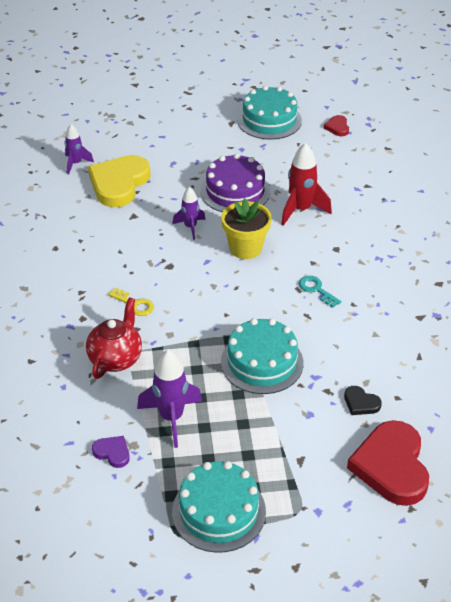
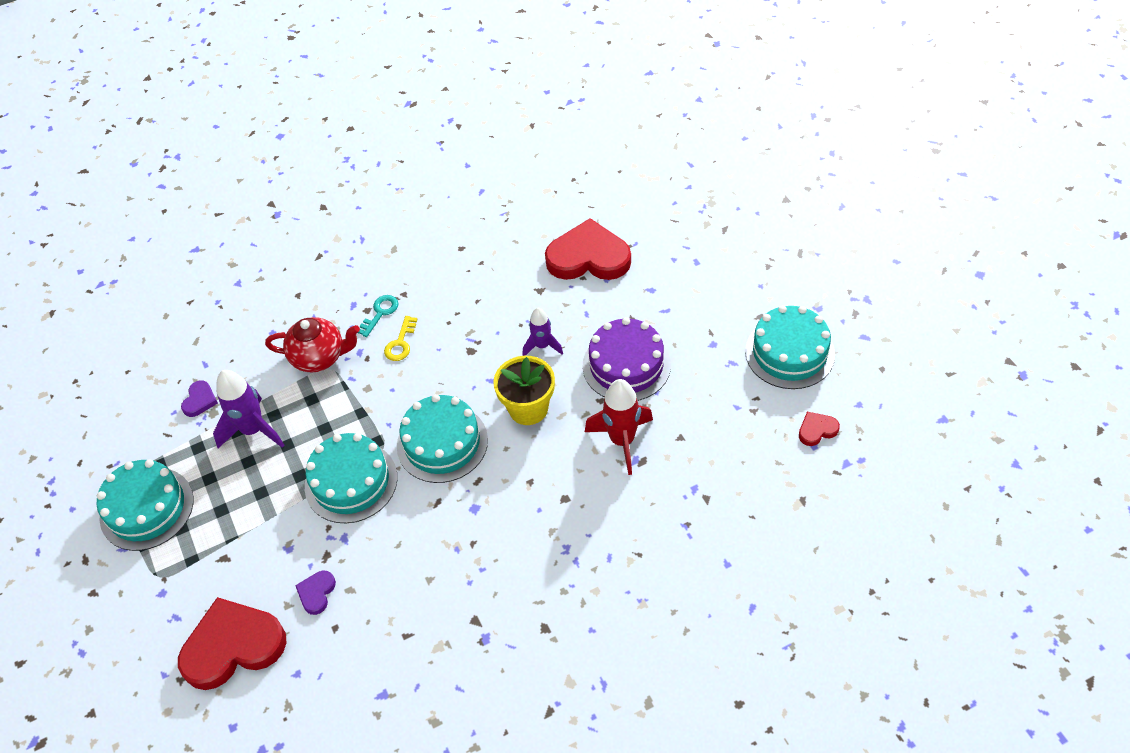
camera: 75 degrees right, 10 degrees up
purple rocket [65,124,94,174] -> none
yellow heart [88,155,151,207] -> red heart [545,218,631,280]
turquoise key [299,276,341,308] -> turquoise key moved to [358,295,399,337]
black heart [344,386,382,415] -> purple heart [295,571,336,615]
none -> turquoise cake [397,394,488,483]

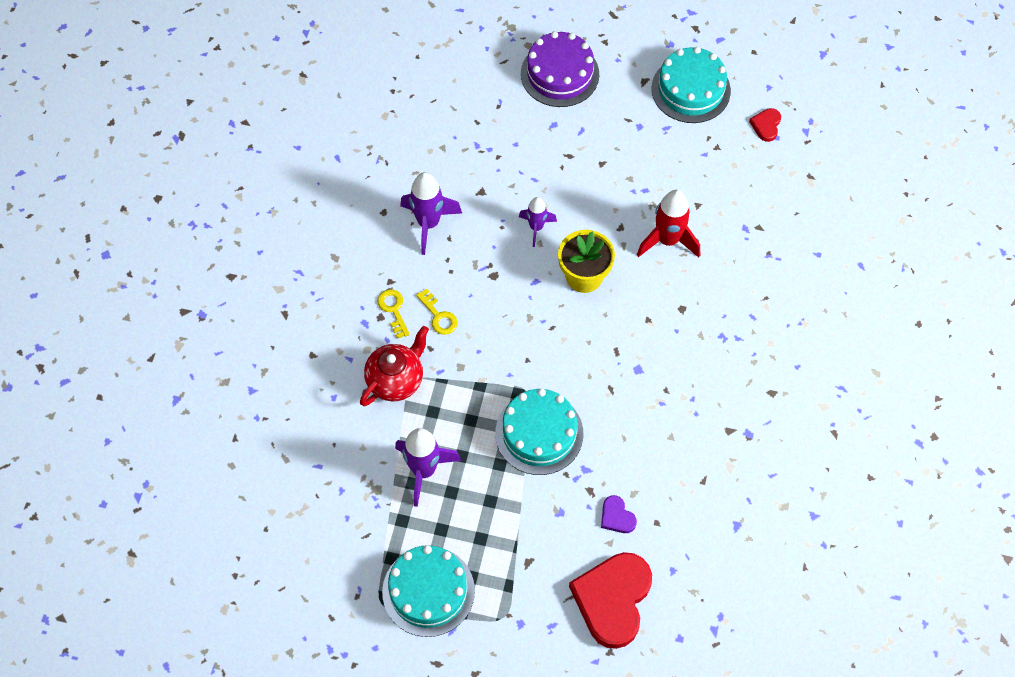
camera: 55 degrees left, 10 degrees up
purple heart [181,380,218,417] -> none
turquoise key [358,295,399,337] -> yellow key [378,289,410,339]
turquoise cake [397,394,488,483] -> none
red heart [545,218,631,280] -> none
purple cake [583,317,671,401] -> purple cake moved to [521,31,599,107]
none -> purple rocket [400,172,462,255]

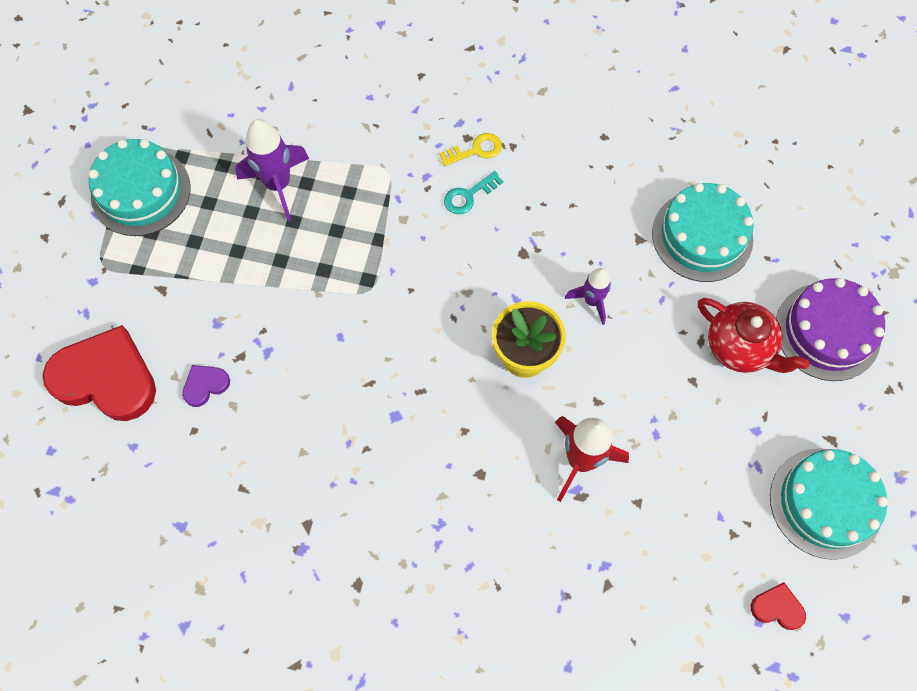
camera: 90 degrees right, 5 degrees up
red teapot [360,326,429,406] -> red teapot moved to [698,298,809,373]
purple rocket [400,172,462,255] -> none
yellow key [416,288,457,335] -> turquoise key [444,171,503,214]
turquoise cake [495,388,583,475] -> turquoise cake moved to [652,183,754,282]

